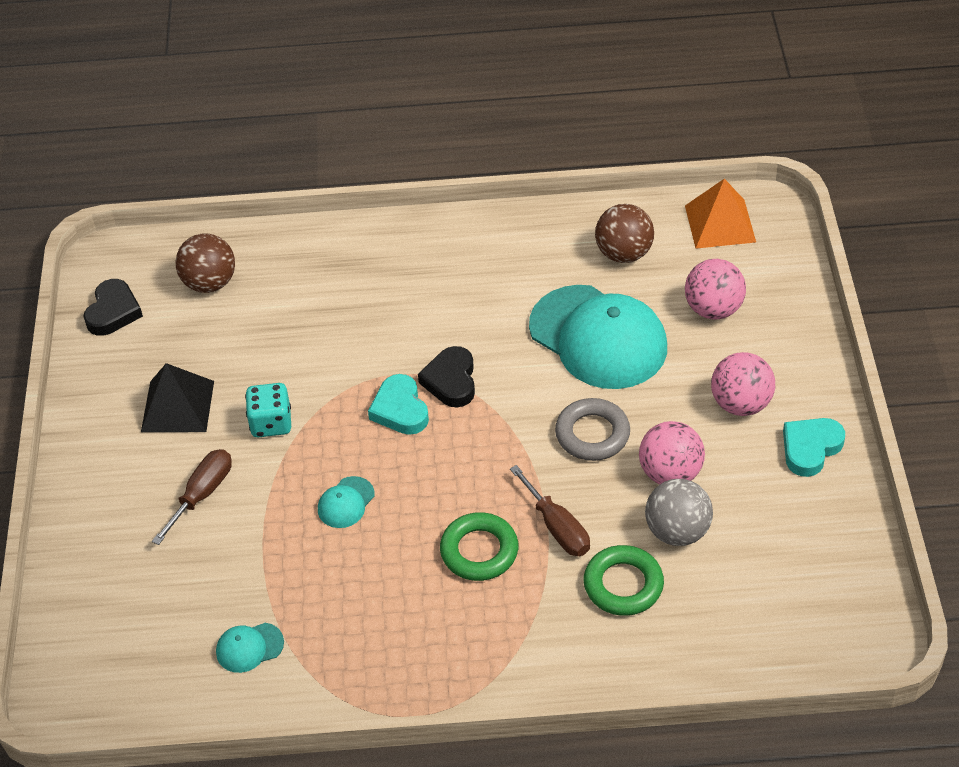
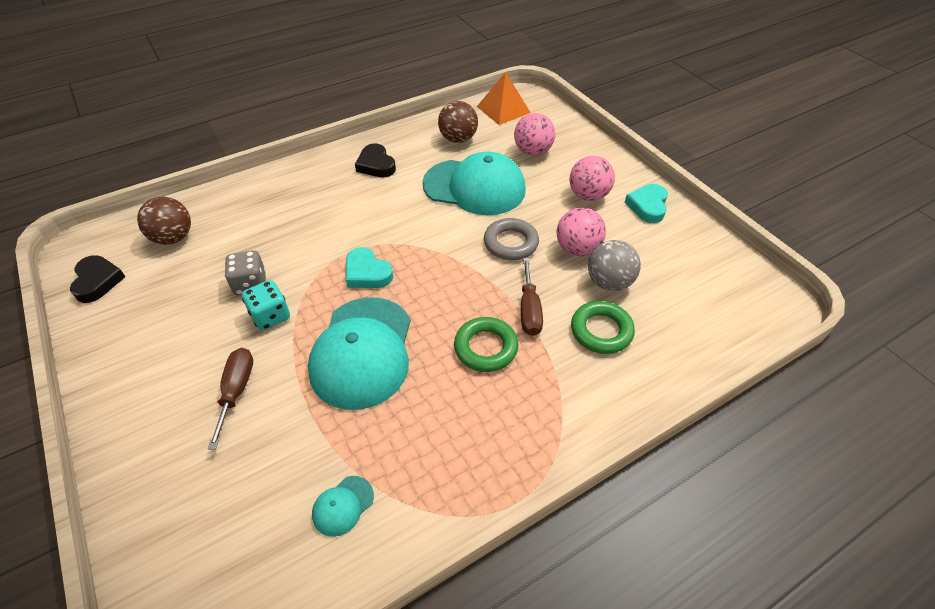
camera: 30 degrees left, 0 degrees up
black pyramid [141,363,214,432] -> none
turquoise cap [318,476,375,528] -> turquoise cap [308,297,411,410], size x2.45
black heart [418,346,475,407] -> black heart moved to [355,143,396,177]
brown screwdriver [510,465,590,556] -> brown screwdriver turned 60 degrees clockwise [521,258,543,336]
none -> grey dice [225,250,266,295]

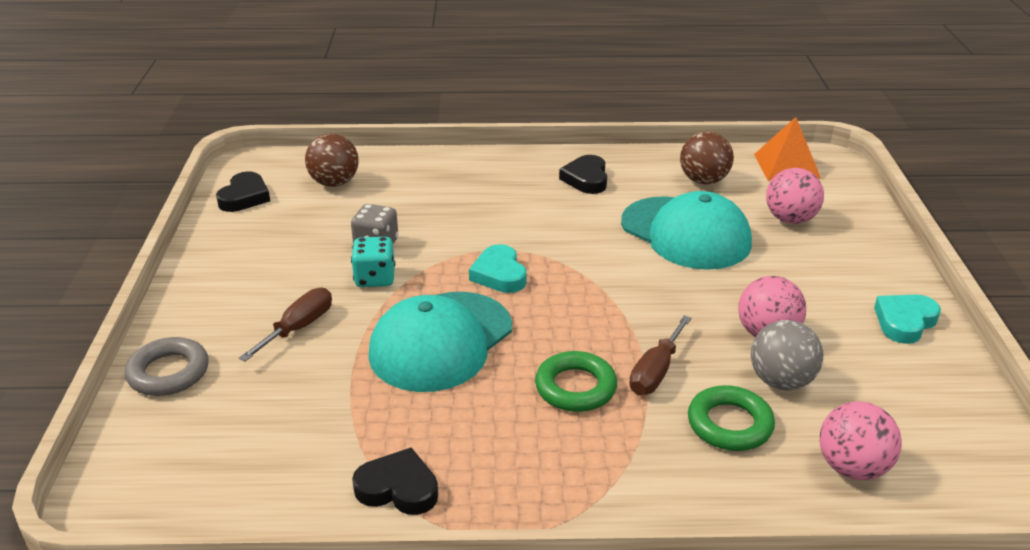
camera: 30 degrees right, 15 degrees down
turquoise cap [312,476,374,537] -> none
grey ring [484,218,539,260] -> grey ring moved to [125,337,209,396]
pink ball [569,156,615,201] -> pink ball moved to [819,401,902,480]
none -> black heart [352,448,438,515]

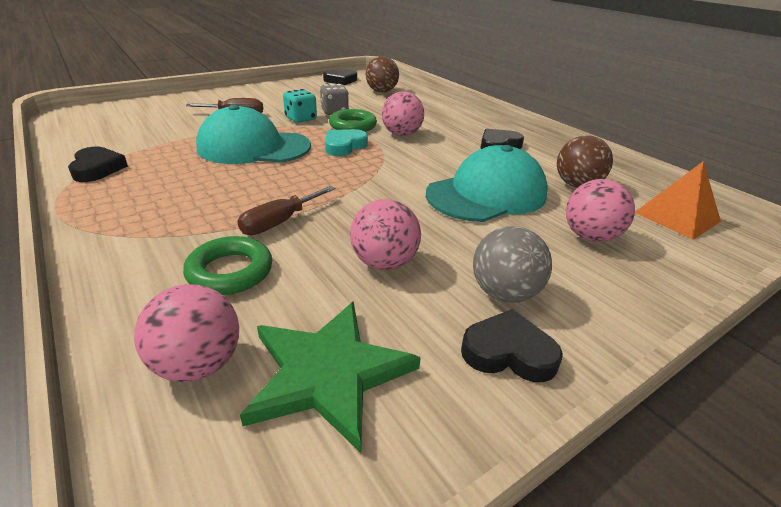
camera: 55 degrees right, 0 degrees up
grey ring [125,337,209,396] -> none
green ring [535,351,617,412] -> green ring moved to [329,109,377,132]
turquoise cap [621,191,752,270] -> turquoise cap turned 135 degrees counterclockwise [426,145,548,222]
brown screwdriver [629,315,691,395] -> brown screwdriver turned 45 degrees counterclockwise [237,186,335,235]
grey ball [751,320,824,390] -> grey ball moved to [473,226,552,303]
turquoise heart [874,295,941,344] -> black heart [461,309,563,382]
none -> green star [240,301,421,453]
none -> pink ball [382,91,424,136]

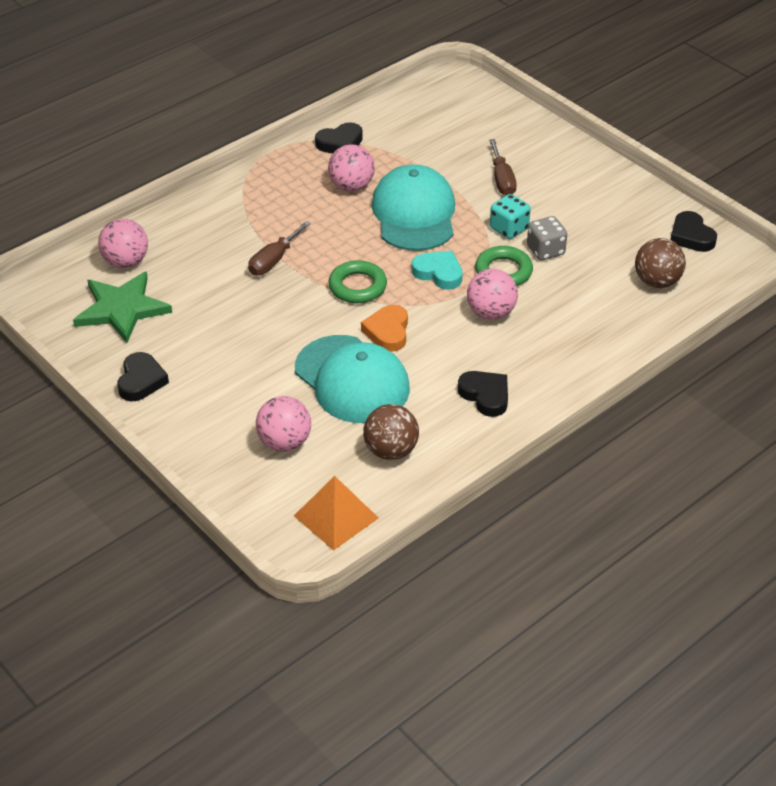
camera: 85 degrees right, 10 degrees up
green ring [183,236,272,295] -> green ring moved to [329,260,387,303]
brown screwdriver [237,186,335,235] -> brown screwdriver turned 90 degrees counterclockwise [248,221,311,276]
pink ball [350,199,421,270] -> pink ball moved to [328,144,375,192]
grey ball [473,226,552,303] -> none
none -> orange heart [361,305,408,352]

